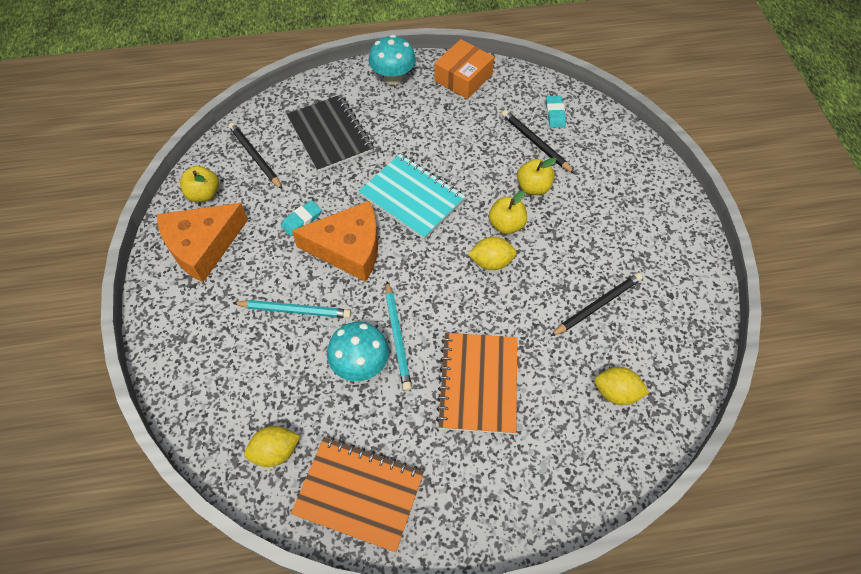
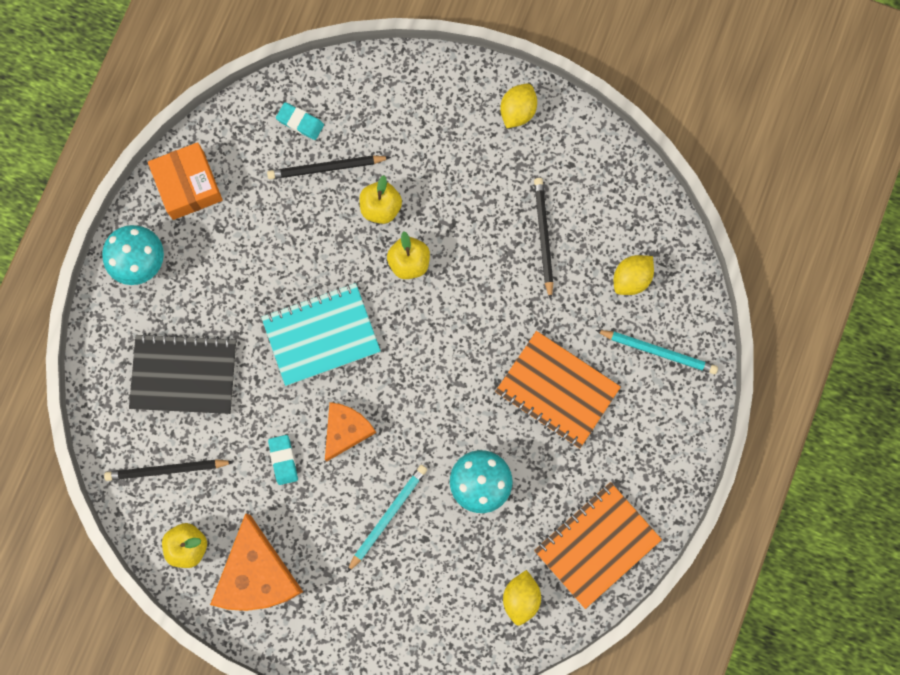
camera: 60 degrees left, 20 degrees up
orange cheese [292,201,378,282] -> orange cheese [325,402,376,462], size x0.62
turquoise pencil [385,281,412,391] -> turquoise pencil moved to [596,330,718,374]
yellow lemon [468,237,517,270] -> yellow lemon moved to [500,83,537,128]

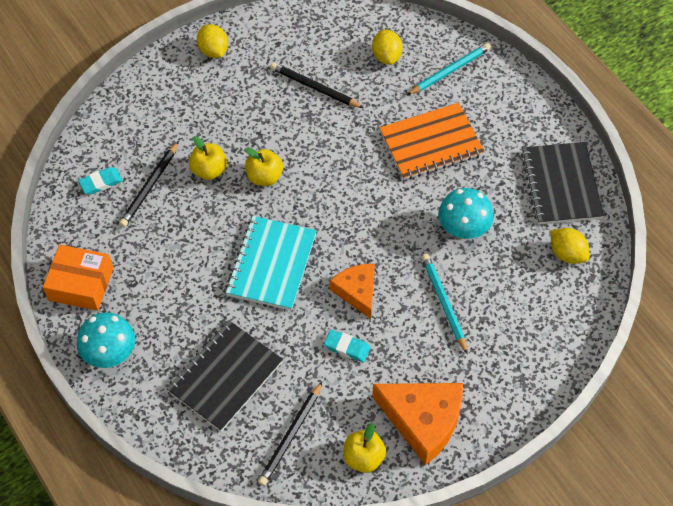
camera: 55 degrees left, 20 degrees down
orange notebook [534,482,662,609] -> black notebook [521,142,604,224]

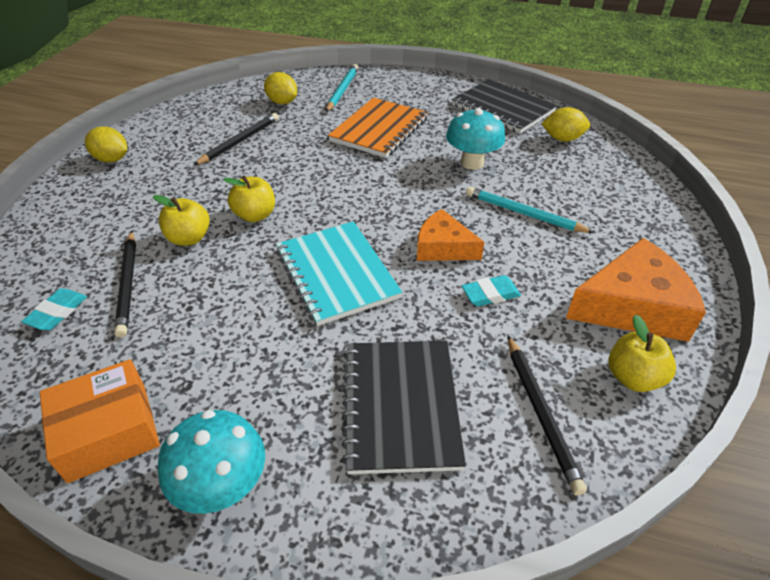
camera: 40 degrees left, 15 degrees down
black pencil [270,62,364,108] -> black pencil turned 135 degrees clockwise [194,113,279,165]

